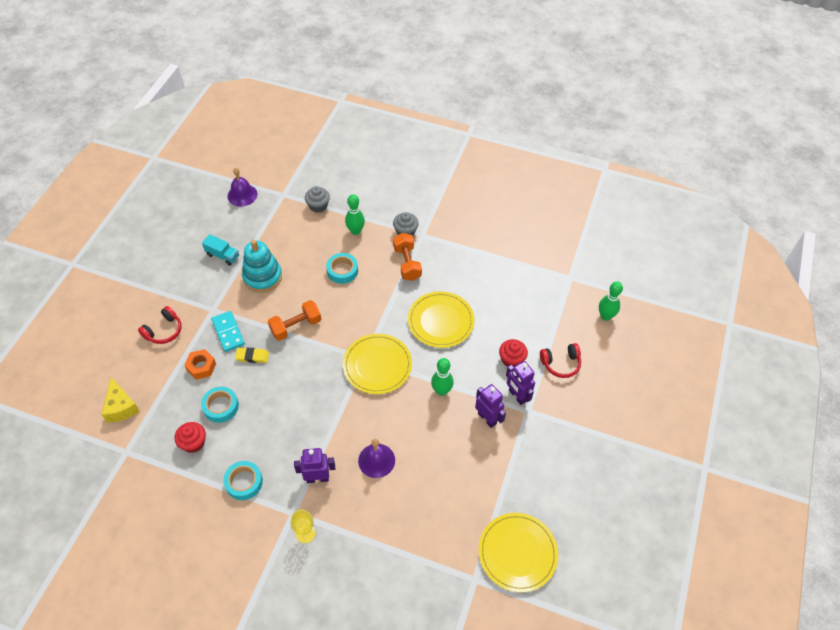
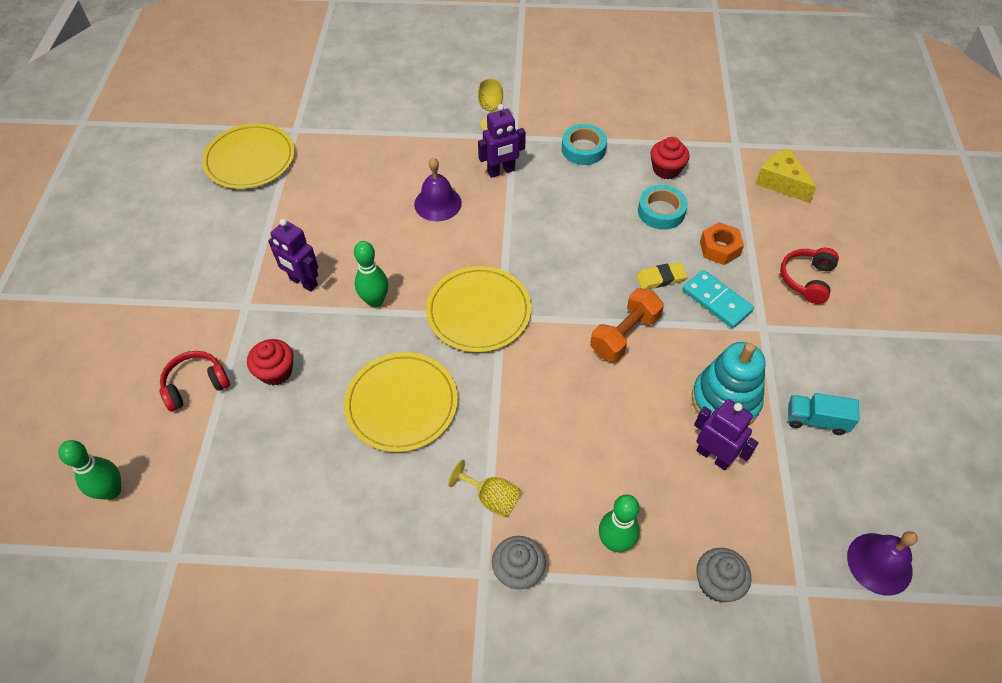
camera: 165 degrees right, 0 degrees up
turquoise tape [326,253,358,284] -> none
orange dumbbell [393,233,422,281] -> yellow goblet [448,460,520,517]
purple robot [506,361,535,405] -> purple robot moved to [694,399,758,470]

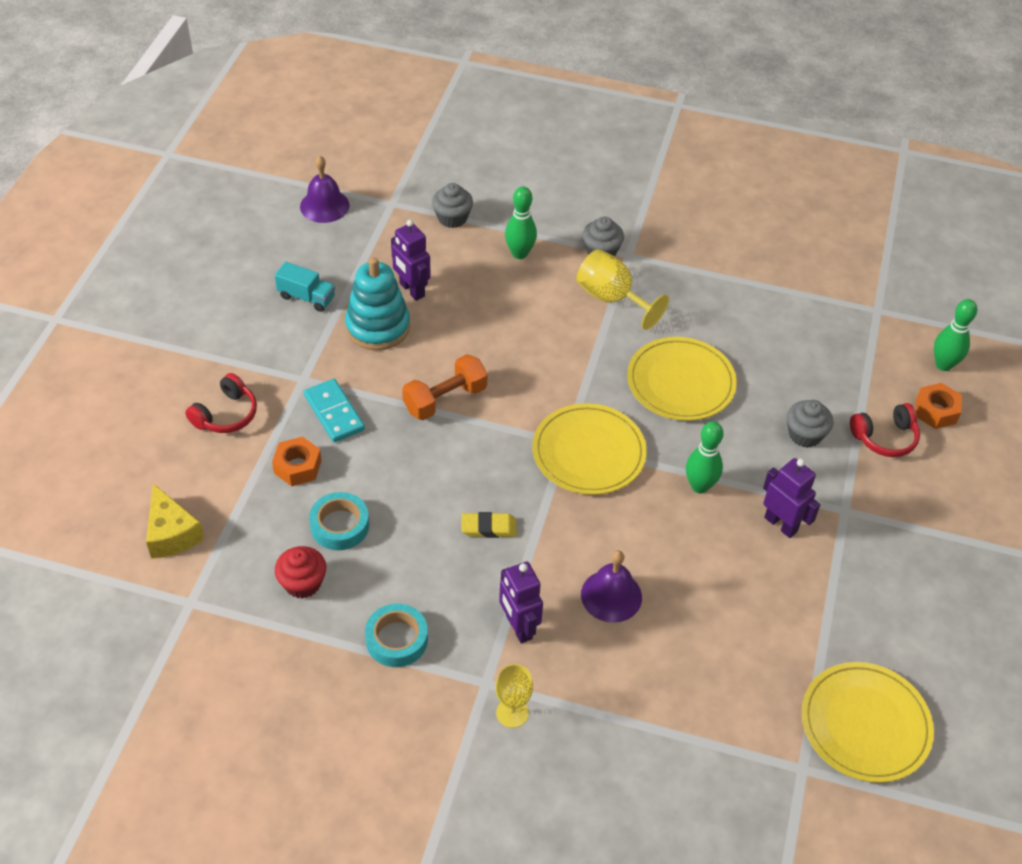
camera: 170 degrees left, 5 degrees down
red cupcake [247,339,294,385] -> grey cupcake [787,400,833,448]
yellow goblet [448,460,520,517] -> yellow goblet [576,249,669,330], size x1.55
purple robot [478,104,526,178] -> purple robot turned 105 degrees counterclockwise [499,562,543,643]
yellow eraser [636,262,688,289] -> yellow eraser moved to [462,512,517,538]
none -> orange nut [916,383,962,429]

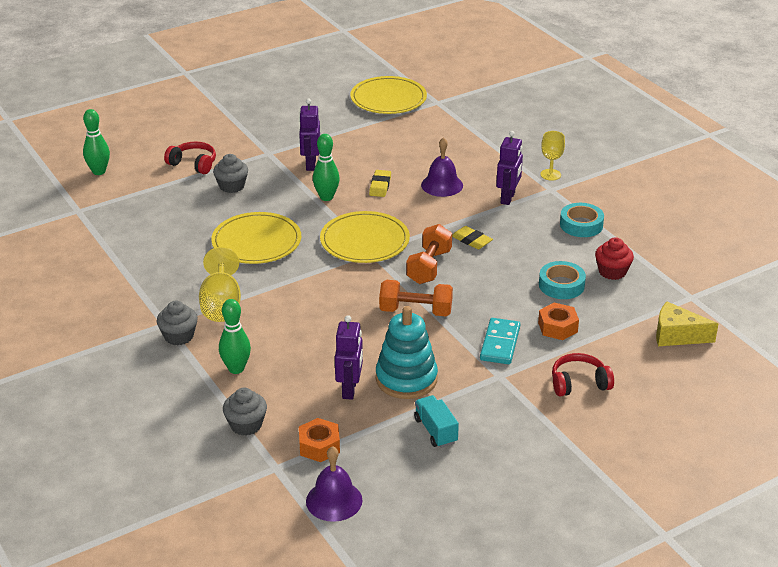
camera: 135 degrees left, 15 degrees down
yellow cheese [146,484,204,559] -> yellow cheese turned 90 degrees counterclockwise [656,302,718,346]
orange nut [916,383,962,429] -> orange nut moved to [299,418,340,462]
none -> yellow eraser [369,170,391,197]
none -> orange dumbbell [406,224,452,284]

